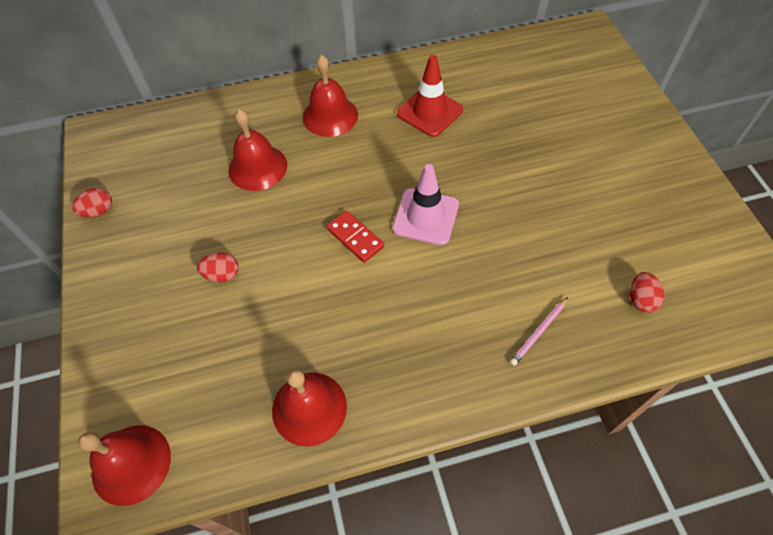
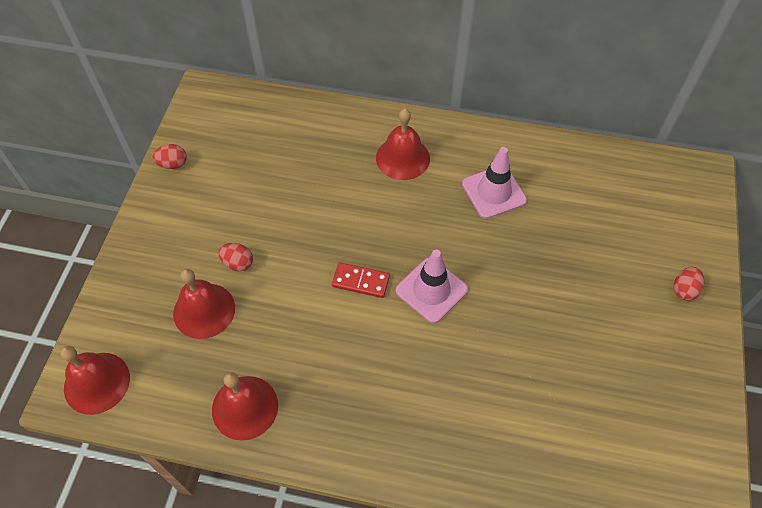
camera: 25 degrees right, 0 degrees up
red bell [228,109,287,191] -> red bell moved to [173,269,235,339]
red domino [327,211,384,263] -> red domino turned 60 degrees counterclockwise [332,262,390,298]
red traffic cone [397,55,463,137] -> pink traffic cone [462,147,527,219]
pink pencil [510,297,568,366] -> none
red egg [630,272,665,313] -> red egg moved to [673,267,704,301]

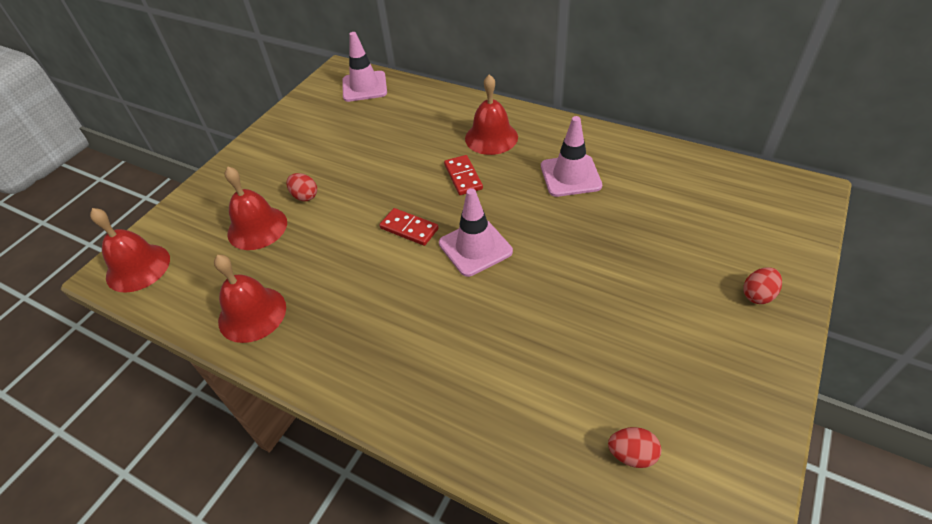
camera: 20 degrees right, 10 degrees down
red egg [152,144,187,169] -> red egg moved to [608,427,661,468]
none -> pink traffic cone [342,32,387,102]
none -> red domino [444,155,483,195]

